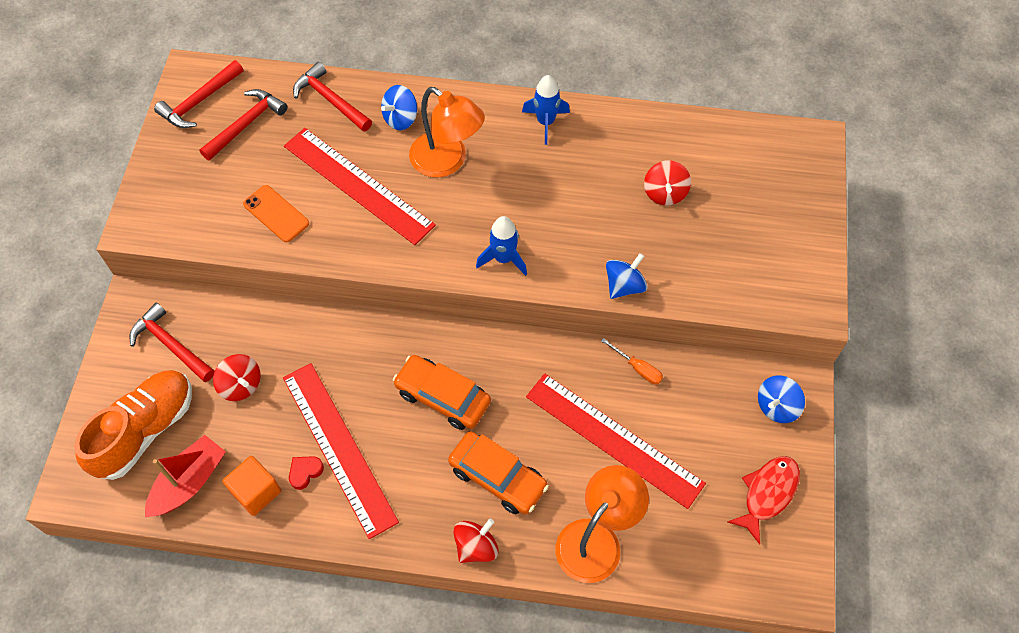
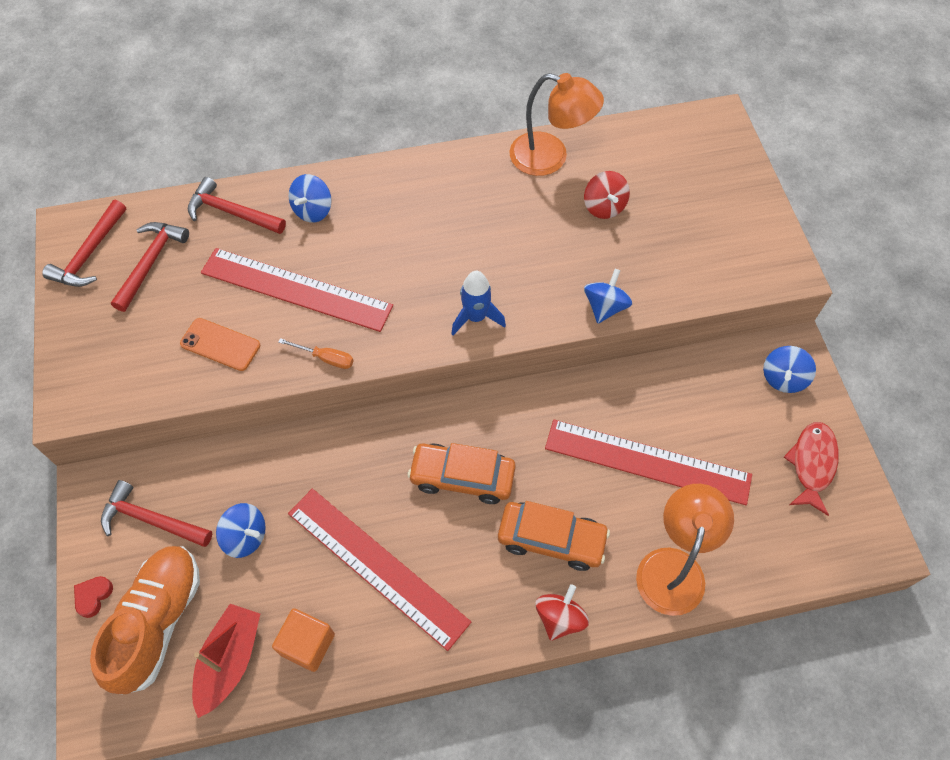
camera: 20 degrees left, 0 degrees up
red spinning top [213,354,261,401] -> blue spinning top [216,503,266,558]
red heart [289,456,324,490] -> red heart moved to [74,576,113,618]
orange lamp [409,87,485,177] -> orange lamp moved to [509,73,604,176]
blue rocket [522,75,570,145] -> none
orange screwdriver [601,338,663,385] -> orange screwdriver moved to [278,338,354,369]

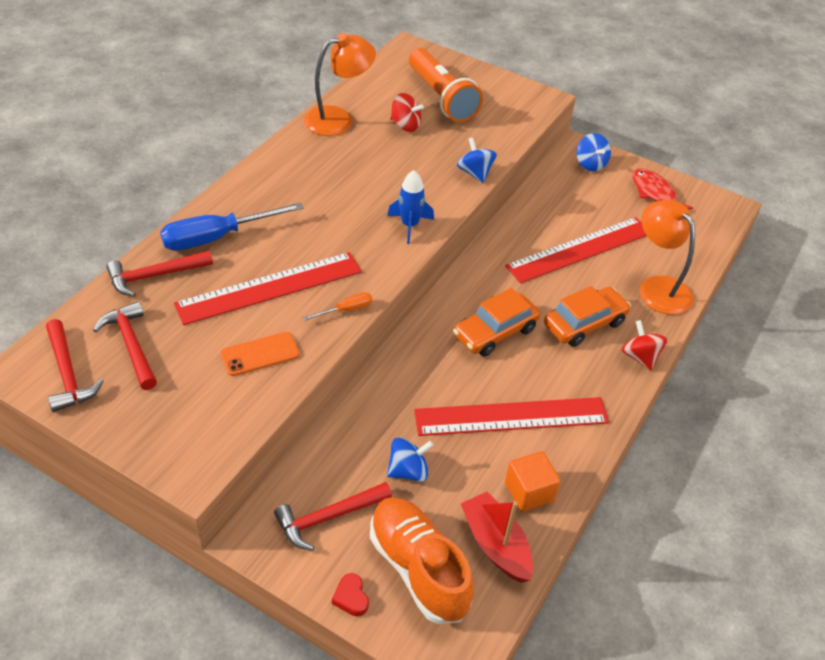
camera: 50 degrees left, 15 degrees down
blue spinning top [289,174,332,223] -> blue screwdriver [160,202,304,251]
none -> orange flashlight [409,48,483,122]

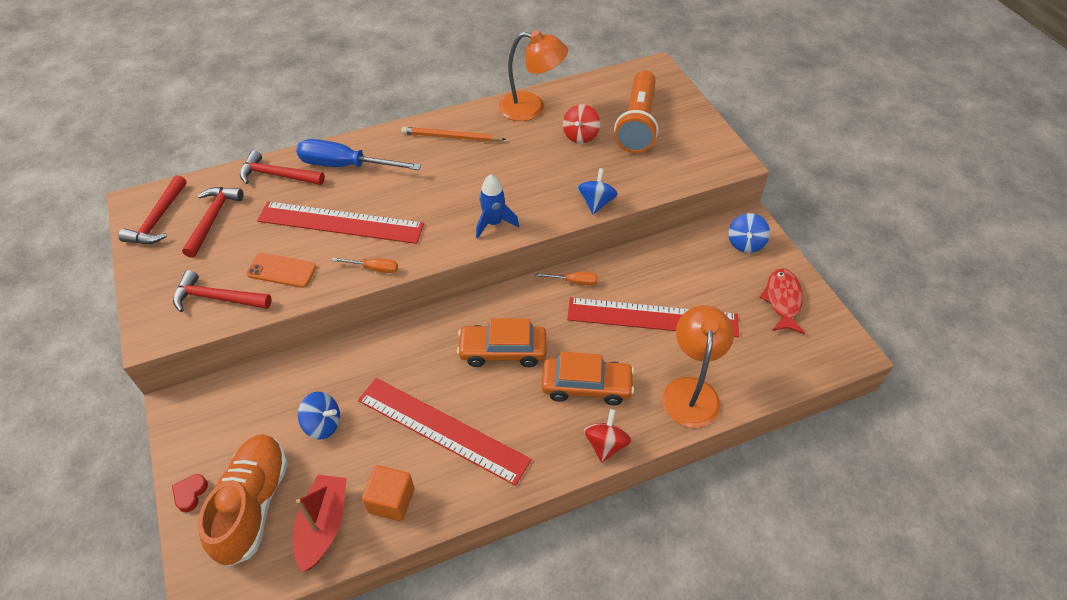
camera: 40 degrees right, 5 degrees up
red hammer [274,482,392,551] -> red hammer moved to [173,270,272,312]
red spinning top [390,93,424,132] -> red spinning top turned 45 degrees clockwise [563,104,600,143]
none -> orange pencil [401,127,506,142]
none -> orange screwdriver [535,272,598,286]

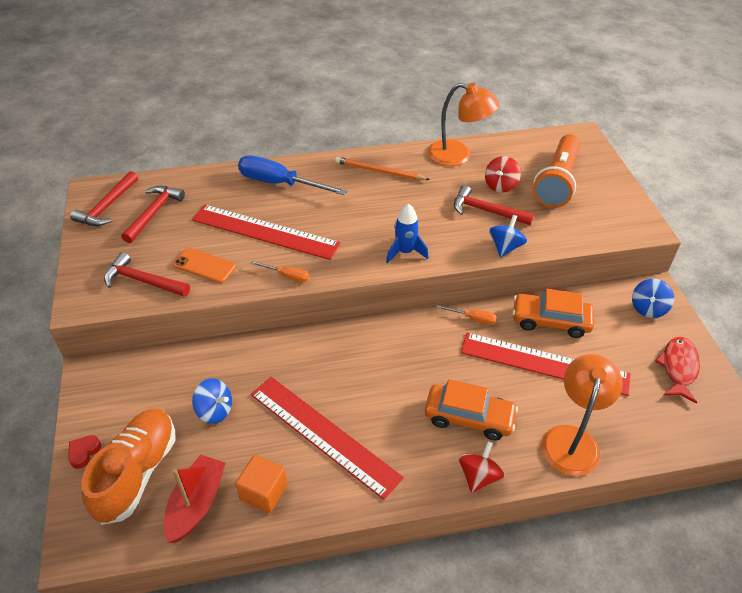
camera: 10 degrees right, 5 degrees down
red hammer [240,150,325,185] -> red hammer moved to [454,185,534,225]
orange car [457,319,546,367] -> orange car moved to [512,289,594,338]

